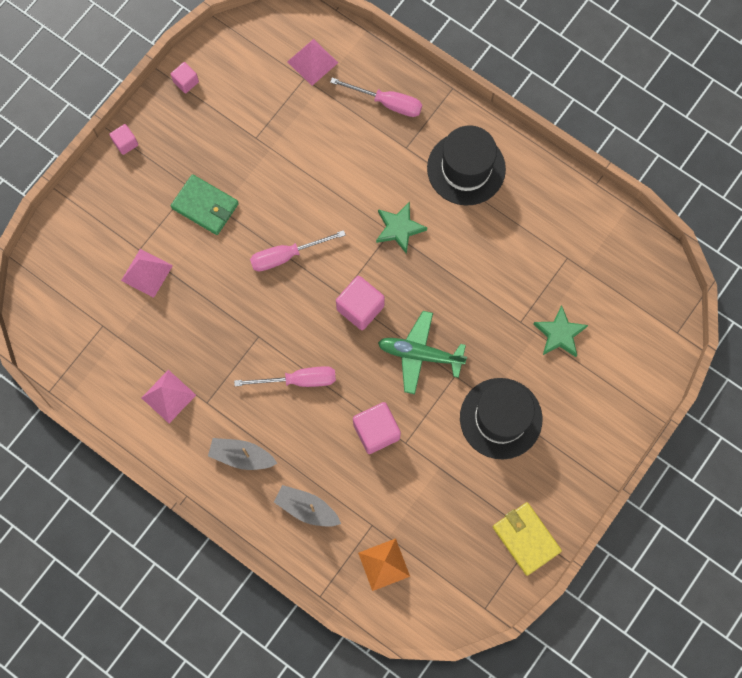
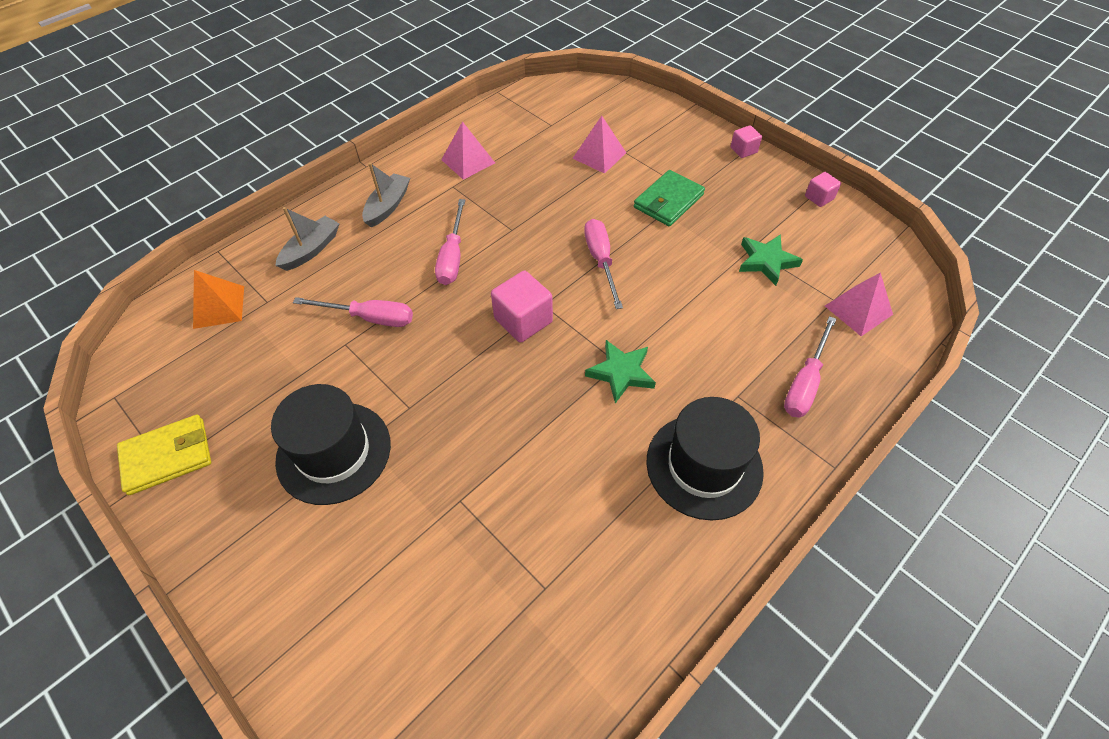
camera: 100 degrees right, 20 degrees down
pink cube [353,402,401,454] -> pink screwdriver [293,297,413,327]
green plane [378,311,467,394] -> none
green star [533,305,588,357] -> green star moved to [739,234,803,286]

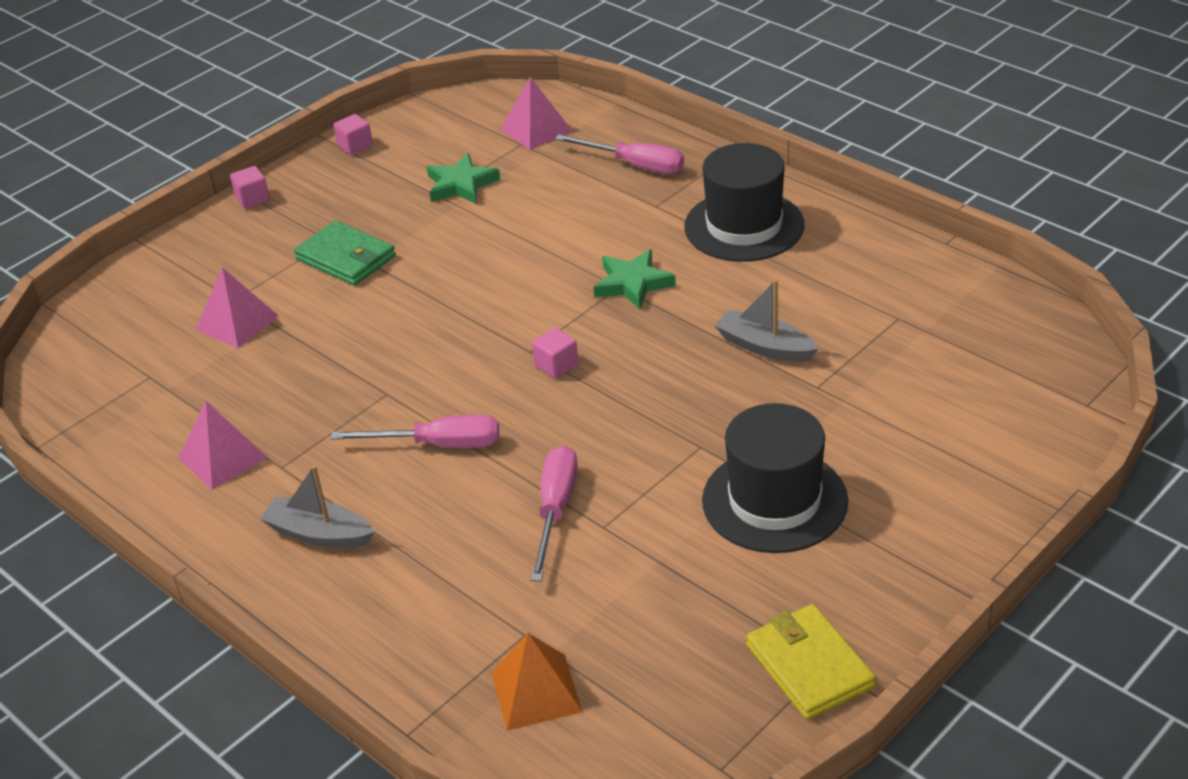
camera: 90 degrees left, 15 degrees down
grey boat [275,207,340,271] -> grey boat moved to [714,279,819,362]
pink cube [491,271,553,343] -> pink cube [532,328,578,379], size x0.57
pink screwdriver [584,219,623,309] -> none

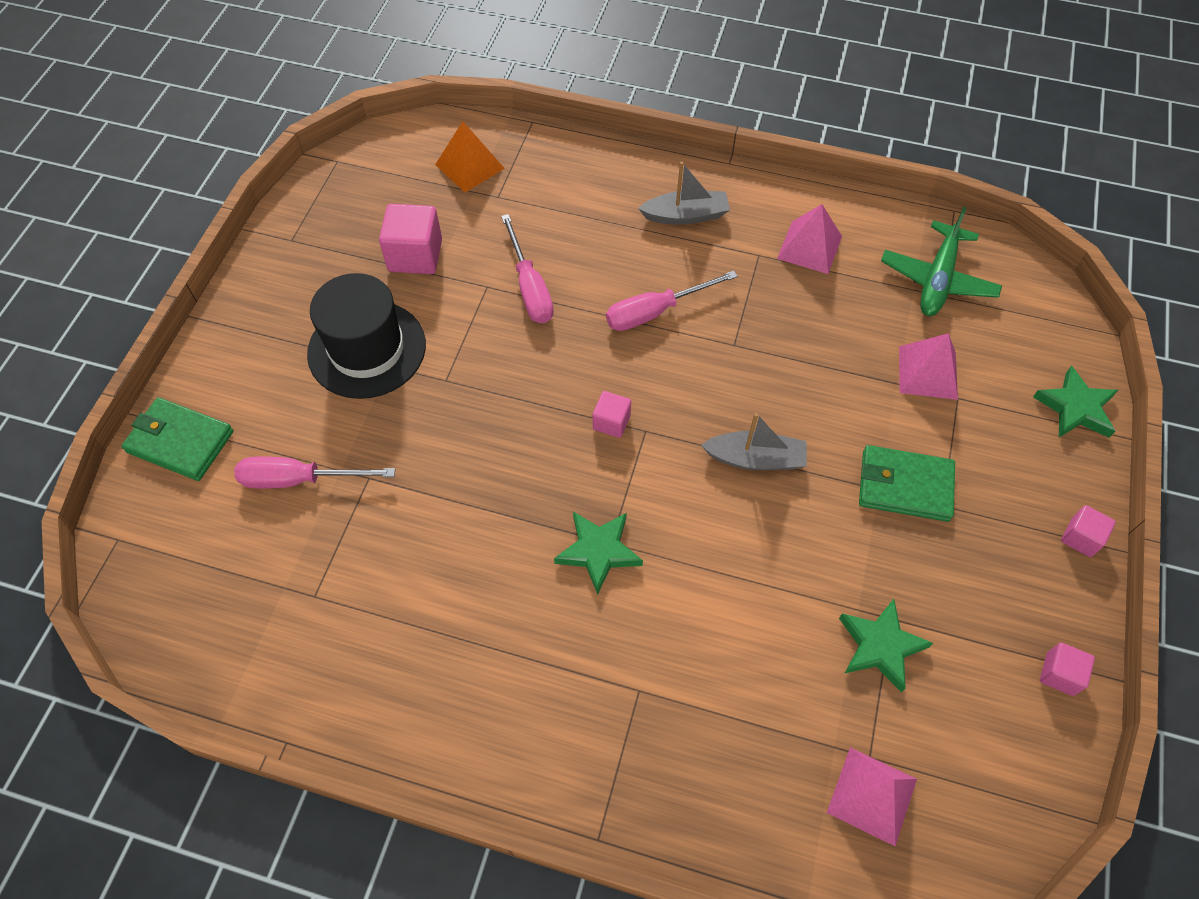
camera: 150 degrees right, 20 degrees up
pink screwdriver [555,135,684,174] -> pink screwdriver moved to [235,457,395,488]
black hat [684,143,805,262] -> none
grey boat [714,279,819,362] -> grey boat moved to [701,413,807,470]
yellow wallet [746,604,876,720] -> none
none -> green wallet [121,397,233,481]
none -> pink cube [379,204,442,274]
none -> green plane [881,207,1002,316]
none -> green star [1033,366,1118,438]

